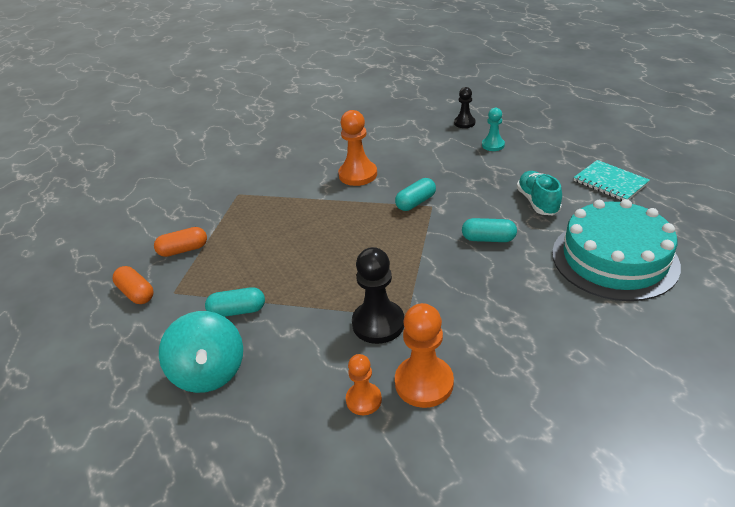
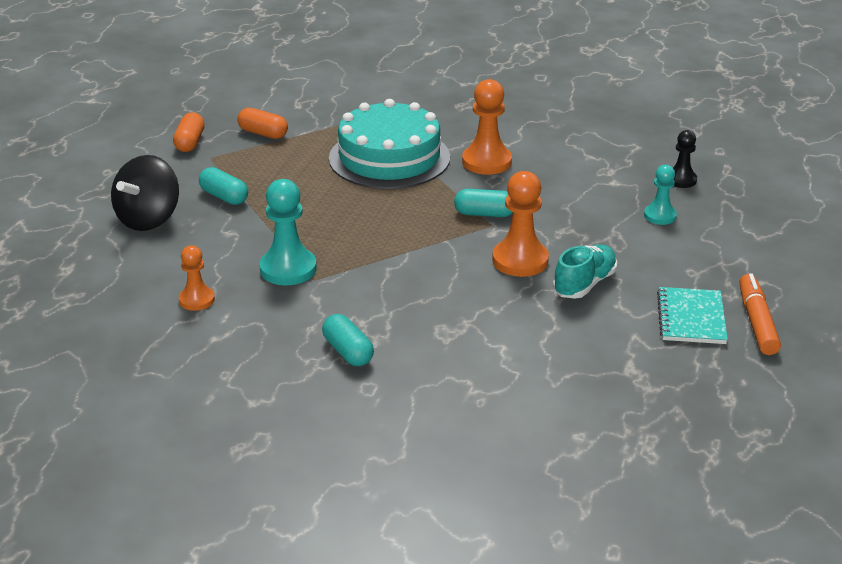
camera: 45 degrees right, 5 degrees down
turquoise spinning top [159,311,243,393] -> black spinning top [111,155,179,231]
black pawn [352,247,404,344] -> turquoise pawn [259,179,317,285]
orange pawn [395,303,454,408] -> orange pawn moved to [492,171,549,277]
turquoise capsule [462,218,517,242] -> turquoise capsule moved to [322,314,374,366]
turquoise cake [552,199,681,301] -> turquoise cake moved to [329,99,450,189]
none -> orange marker [739,273,781,355]

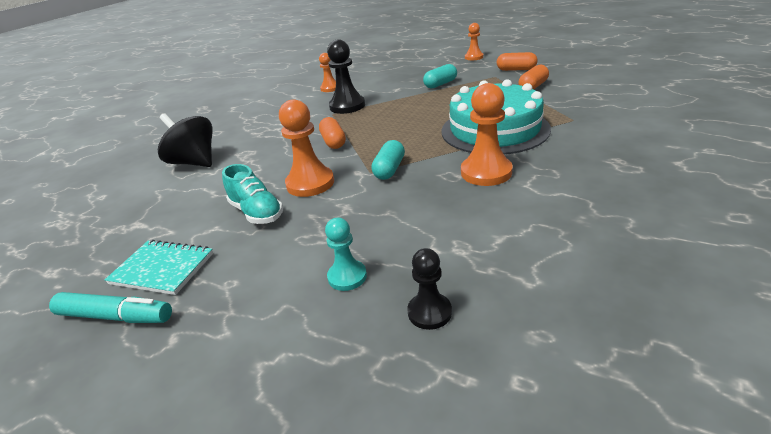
camera: 105 degrees right, 0 degrees up
black spinning top [111,155,179,231] -> black spinning top moved to [158,113,213,167]
turquoise pawn [259,179,317,285] -> black pawn [327,39,365,114]
turquoise capsule [322,314,374,366] -> none
orange marker [739,273,781,355] -> turquoise marker [49,292,172,323]
none -> orange capsule [319,117,346,149]
none -> orange pawn [465,23,483,60]

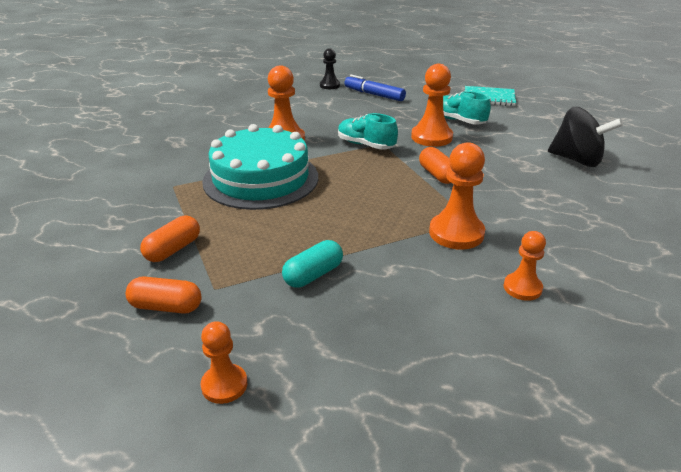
camera: 170 degrees right, 0 degrees up
turquoise marker [49,292,172,323] -> none
turquoise pawn [325,218,367,291] -> blue marker [344,75,406,101]
black pawn [327,39,365,114] -> orange pawn [429,142,485,250]
turquoise capsule [371,140,405,180] -> turquoise shoe [338,113,398,150]

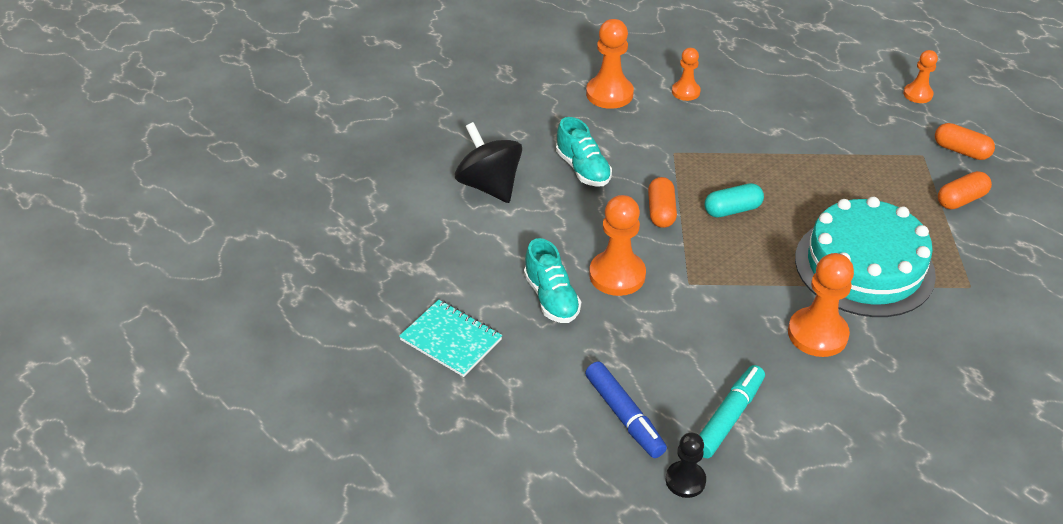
camera: 155 degrees left, 10 degrees up
turquoise capsule [282,240,343,288] -> turquoise capsule moved to [705,183,764,218]
turquoise shoe [338,113,398,150] -> turquoise shoe moved to [556,117,612,187]
orange pawn [429,142,485,250] -> orange pawn moved to [586,19,634,109]
none -> turquoise marker [699,365,765,458]

